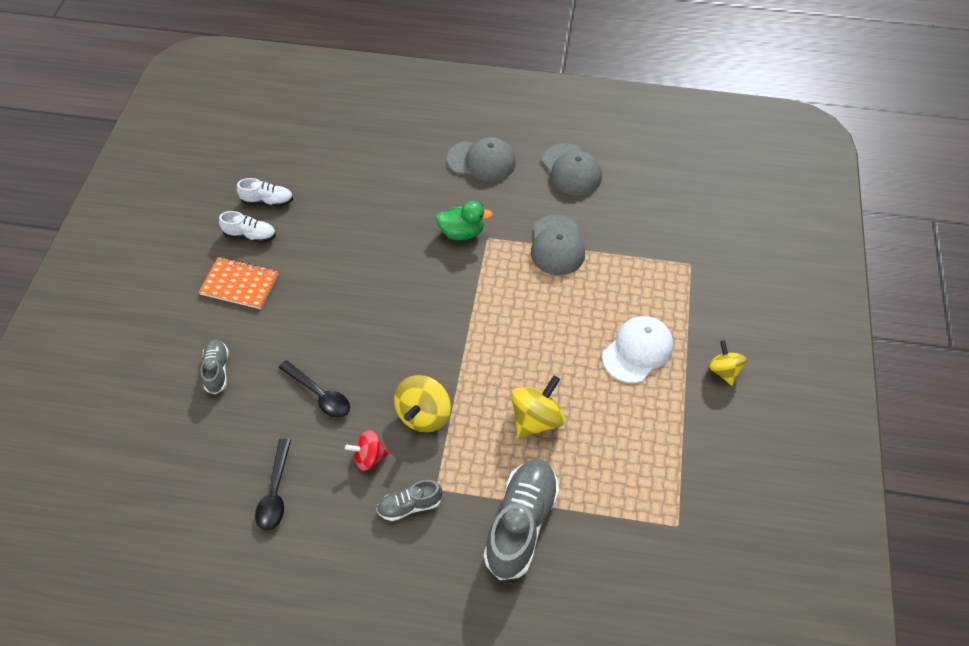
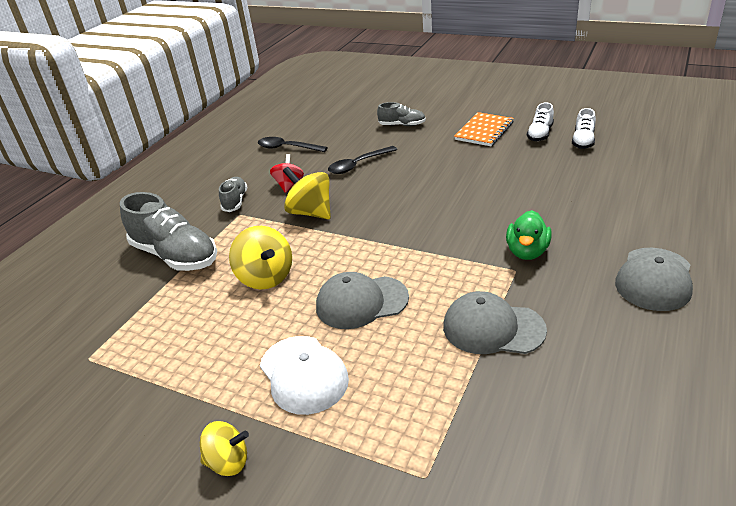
camera: 110 degrees right, 20 degrees down
grey cap [542,143,602,196] -> grey cap moved to [316,272,409,329]

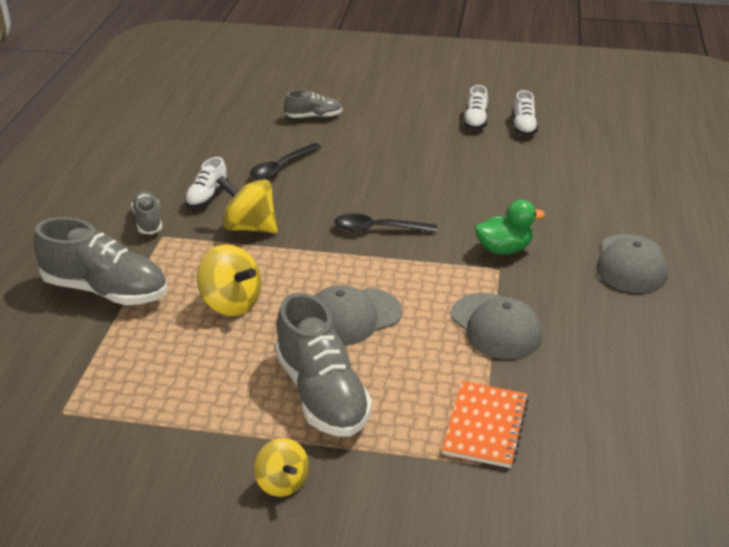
camera: 20 degrees left, 0 degrees up
yellow spinning top [200,421,249,476] -> yellow spinning top turned 75 degrees clockwise [254,438,309,497]
black spoon [258,137,328,152] -> black spoon moved to [334,213,437,233]
white cap [260,336,349,415] -> grey shoe [275,293,372,437]
red spinning top [270,154,304,193] -> white shoe [185,157,228,208]
grey cap [443,291,547,354] -> grey cap turned 120 degrees counterclockwise [451,293,542,359]
orange notebook [454,112,514,146] -> orange notebook moved to [442,381,529,468]
green duck [506,210,552,260] -> green duck turned 105 degrees counterclockwise [475,200,545,255]

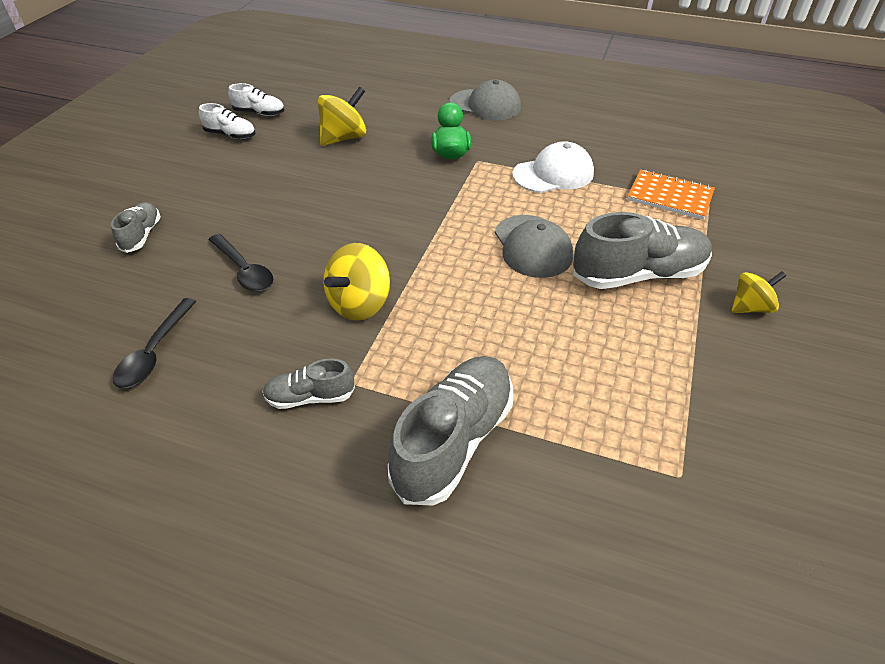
camera: 80 degrees left, 10 degrees up
white shoe [185,157,228,208] -> none
yellow spinning top [197,244,261,316] -> yellow spinning top moved to [318,87,366,146]
black spoon [334,213,437,233] -> black spoon moved to [113,298,197,388]
grey cap [451,293,542,359] -> white cap [512,141,594,193]

